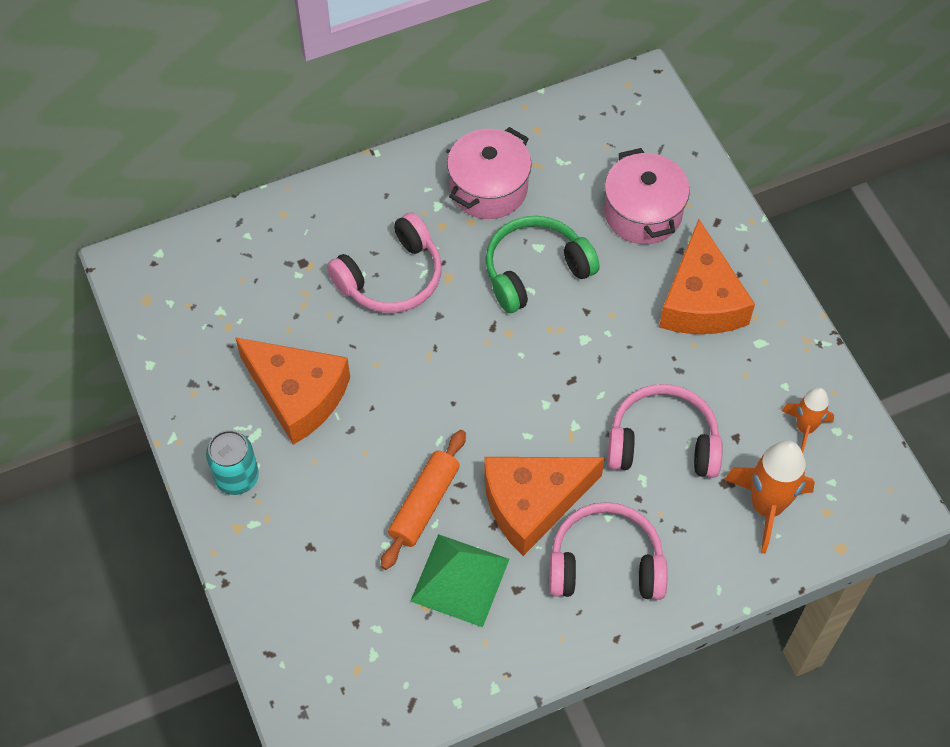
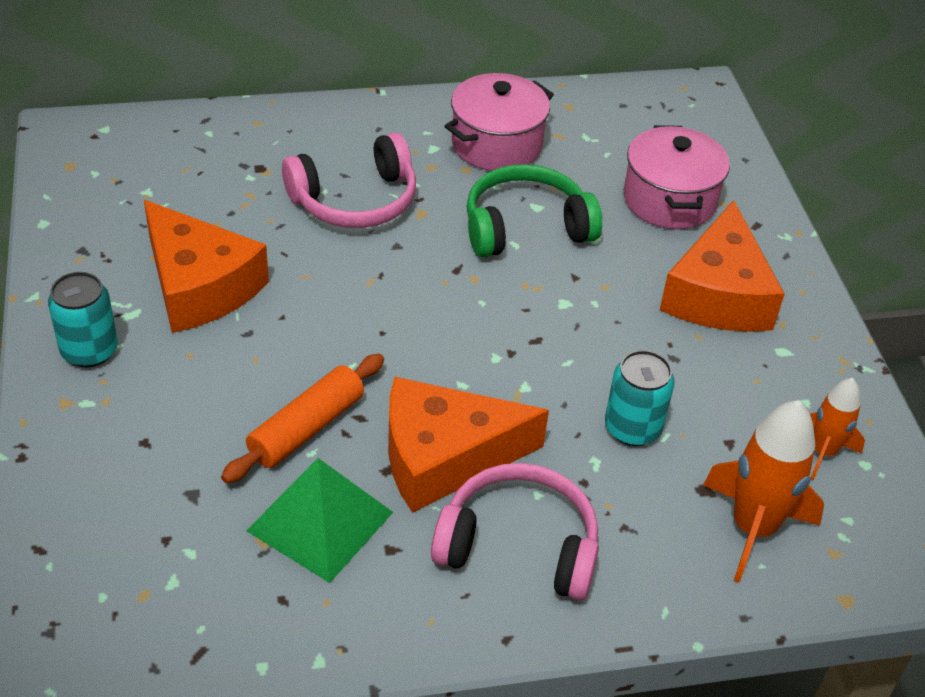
camera: 10 degrees right, 15 degrees down
pink headphones [607,384,723,478] -> turquoise can [605,350,674,446]

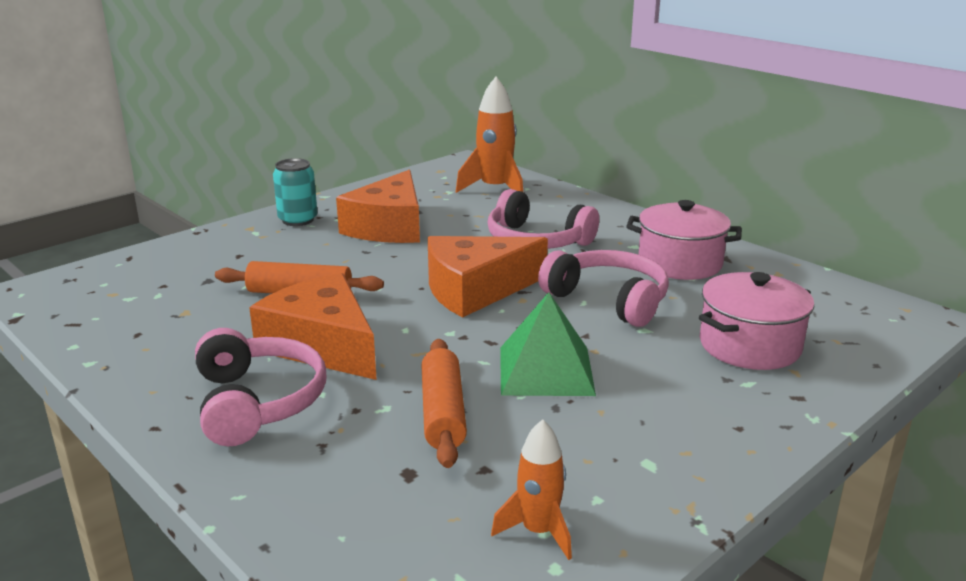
camera: 60 degrees right, 20 degrees down
green pyramid [246,458,393,583] -> green pyramid moved to [500,292,596,396]
green headphones [467,164,602,257] -> pink headphones [538,250,669,327]
turquoise can [605,350,674,446] -> orange rolling pin [421,339,467,468]
orange cheese [660,200,785,332] -> orange cheese moved to [428,236,548,318]
orange rocket [703,400,824,583] -> orange rocket moved to [456,77,523,193]

